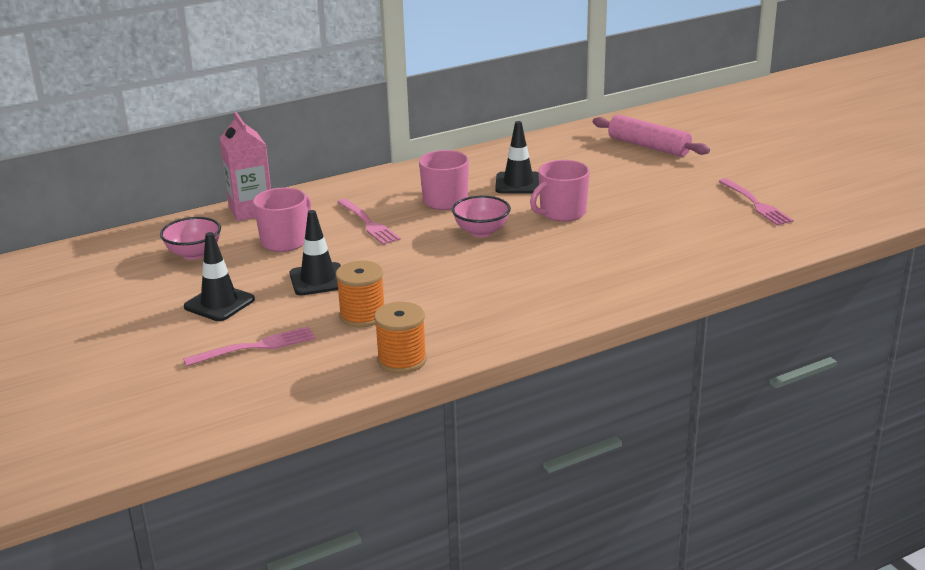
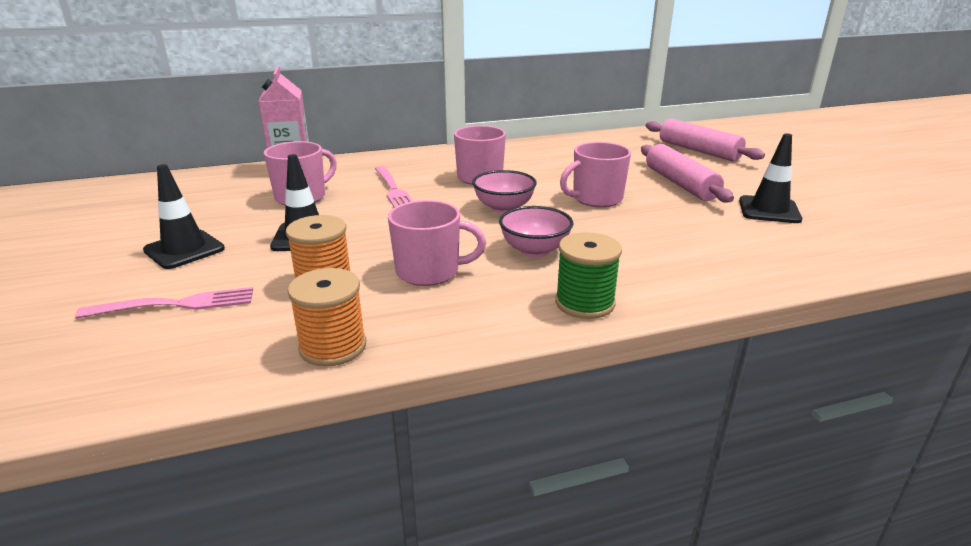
camera: 10 degrees right, 0 degrees up
pink bowl [160,217,221,260] -> pink bowl moved to [499,206,573,257]
black traffic cone [495,121,539,193] -> black traffic cone moved to [739,133,802,223]
pink fork [719,178,794,225] -> none
none -> pink mug [388,200,486,286]
none -> green spool [555,232,622,319]
none -> pink rolling pin [641,144,734,203]

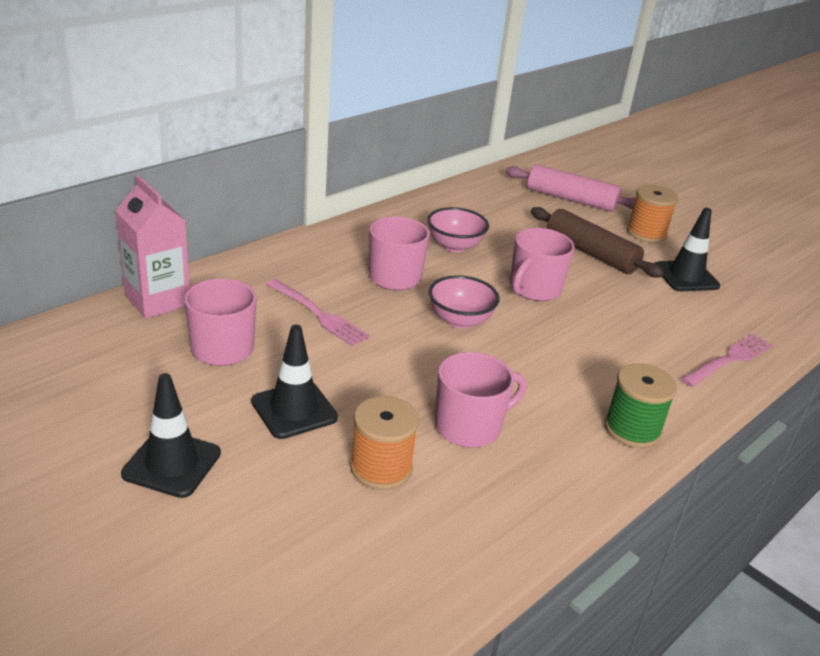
camera: 30 degrees left, 5 degrees up
pink fork [75,287,253,319] -> pink fork moved to [681,334,773,387]
orange spool [288,268,366,366] -> orange spool moved to [627,185,678,243]
pink bowl [499,206,573,257] -> pink bowl moved to [427,207,489,252]
pink rolling pin [641,144,734,203] -> brown rolling pin [531,207,664,277]

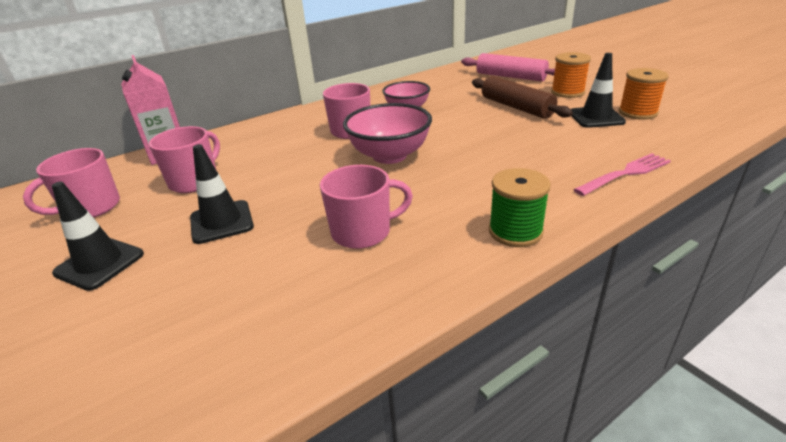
camera: 15 degrees right, 0 degrees up
pink fork [266,279,370,347] -> none
orange spool [350,396,419,490] -> orange spool moved to [619,68,669,120]
pink bowl [429,275,500,329] -> pink bowl [343,103,432,164], size x1.50
pink mug [510,228,575,301] -> pink mug moved to [23,148,120,218]

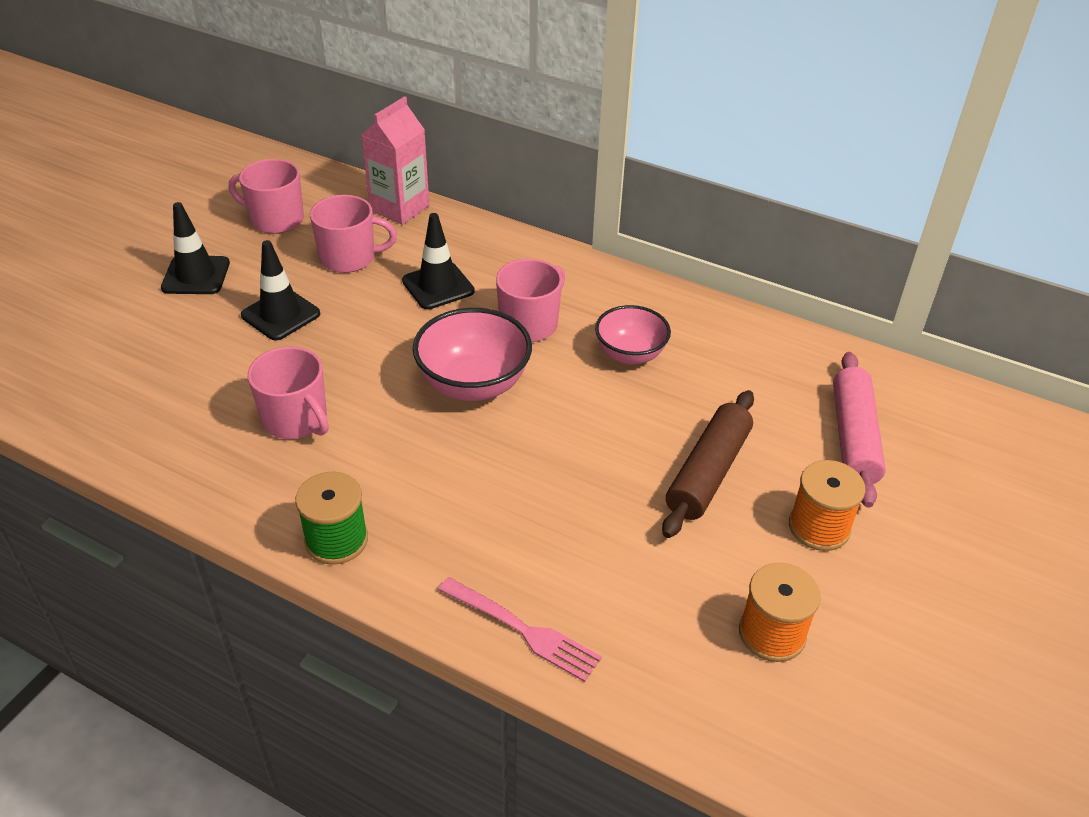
camera: 60 degrees right, 10 degrees up
black traffic cone [571,53,626,128] -> black traffic cone moved to [402,213,475,309]

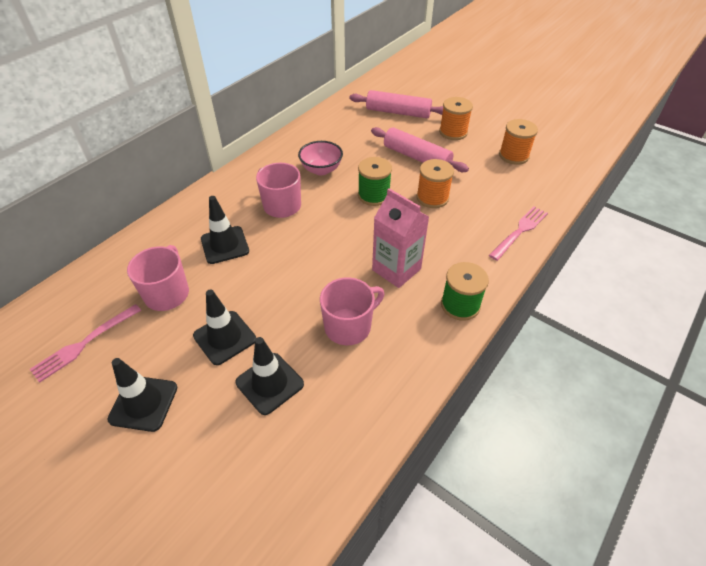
camera: 80 degrees left, 5 degrees up
pink mug [229,159,304,234] -> pink fork [30,304,142,383]
pink carton [361,96,429,225] -> pink carton moved to [372,188,429,288]
pink bowl [412,308,532,401] -> none
brown rolling pin [662,390,754,538] -> pink rolling pin [371,127,469,172]
none -> black traffic cone [236,337,304,415]
none -> green spool [358,157,392,206]
none -> orange spool [416,159,454,208]

